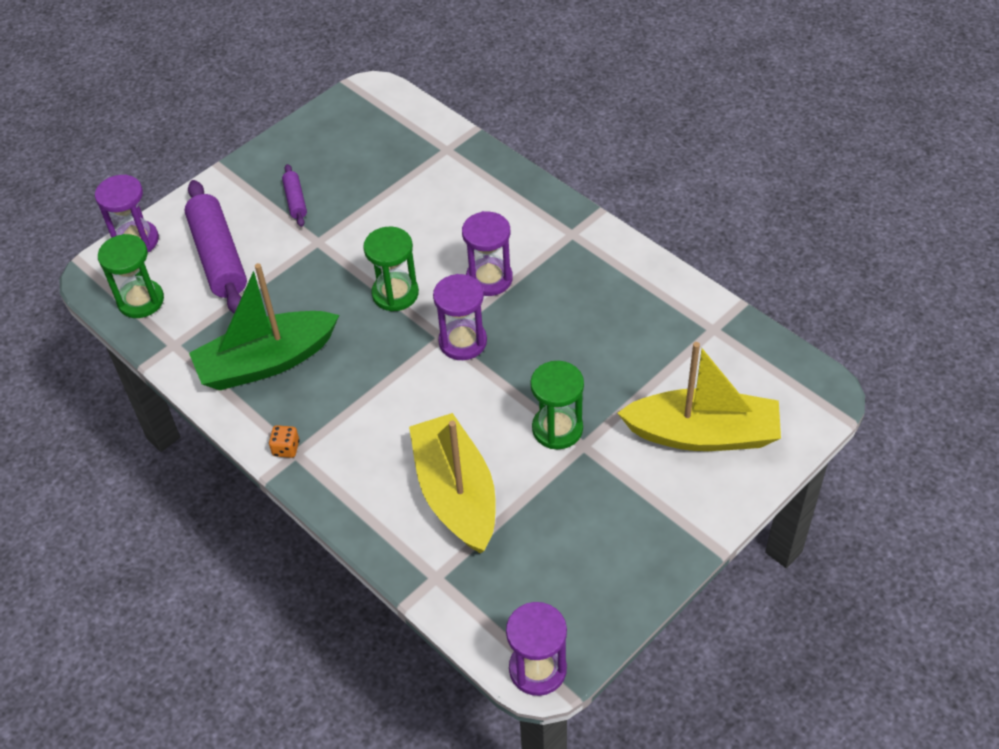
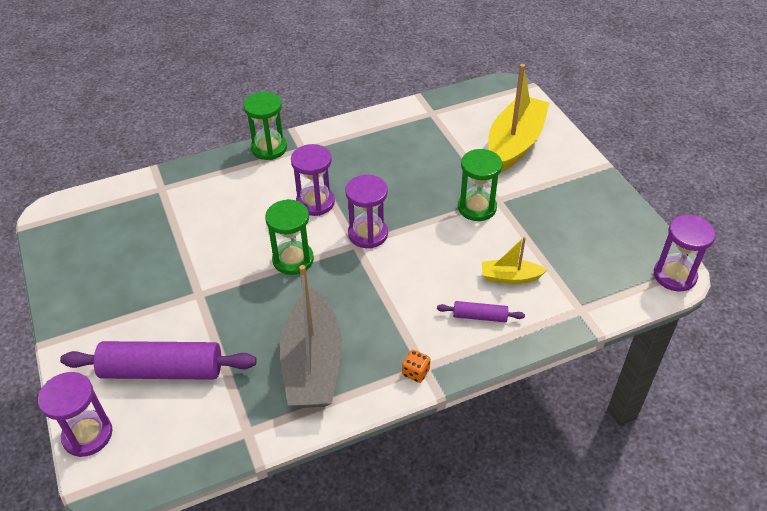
camera: 70 degrees left, 5 degrees down
green hourglass [98,234,164,318] -> green hourglass moved to [244,92,287,160]
green boat [189,263,339,390] -> grey boat [280,265,342,408]
purple rolling pin [282,164,307,227] -> purple rolling pin moved to [437,301,525,322]
yellow boat [409,413,496,553] -> yellow boat [482,237,547,284], size x0.50

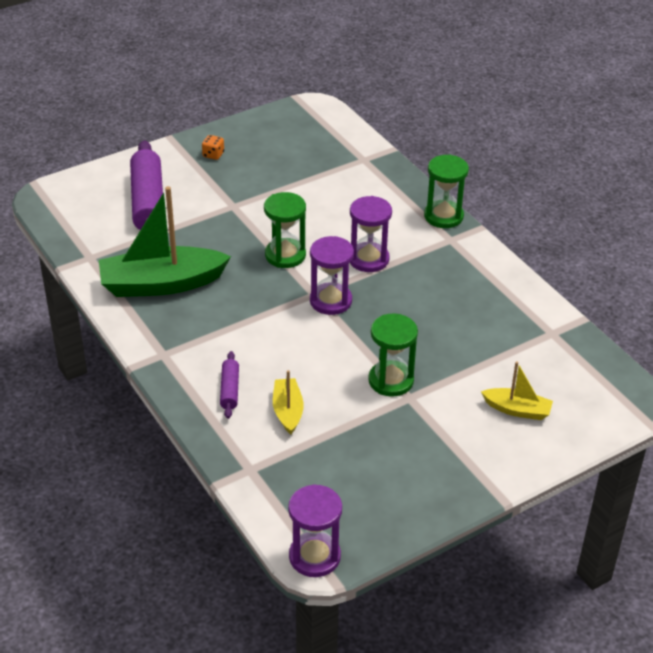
camera: 80 degrees right, 5 degrees down
purple hourglass [38,372,112,457] -> none
grey boat [280,265,342,408] -> green boat [99,186,231,297]
orange dice [402,350,430,383] -> orange dice moved to [202,135,224,160]
yellow boat [488,64,549,172] -> yellow boat [481,362,553,420], size x0.50

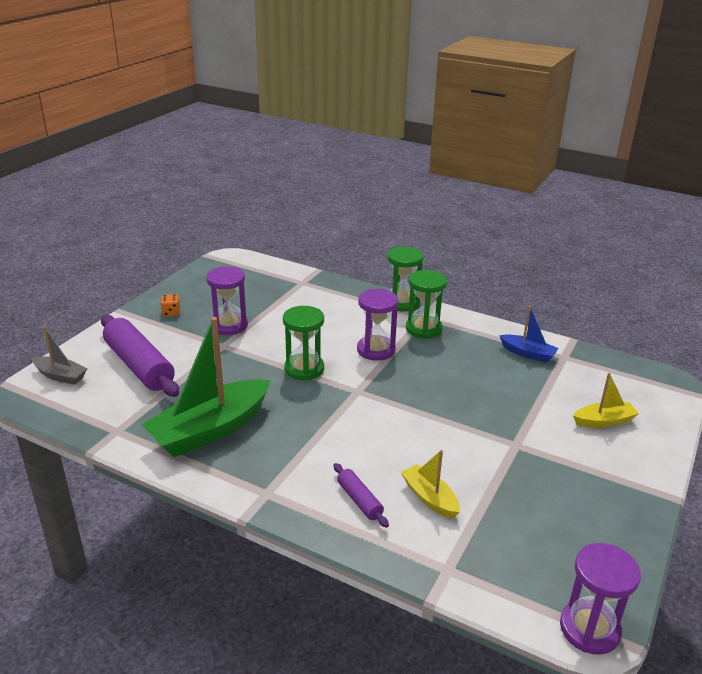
camera: 30 degrees left, 10 degrees down
purple hourglass [310,236,354,315] -> purple hourglass moved to [206,266,248,335]
green hourglass [368,313,418,397] -> green hourglass moved to [406,270,447,339]
none -> grey boat [32,326,88,385]
none -> blue boat [499,306,558,363]

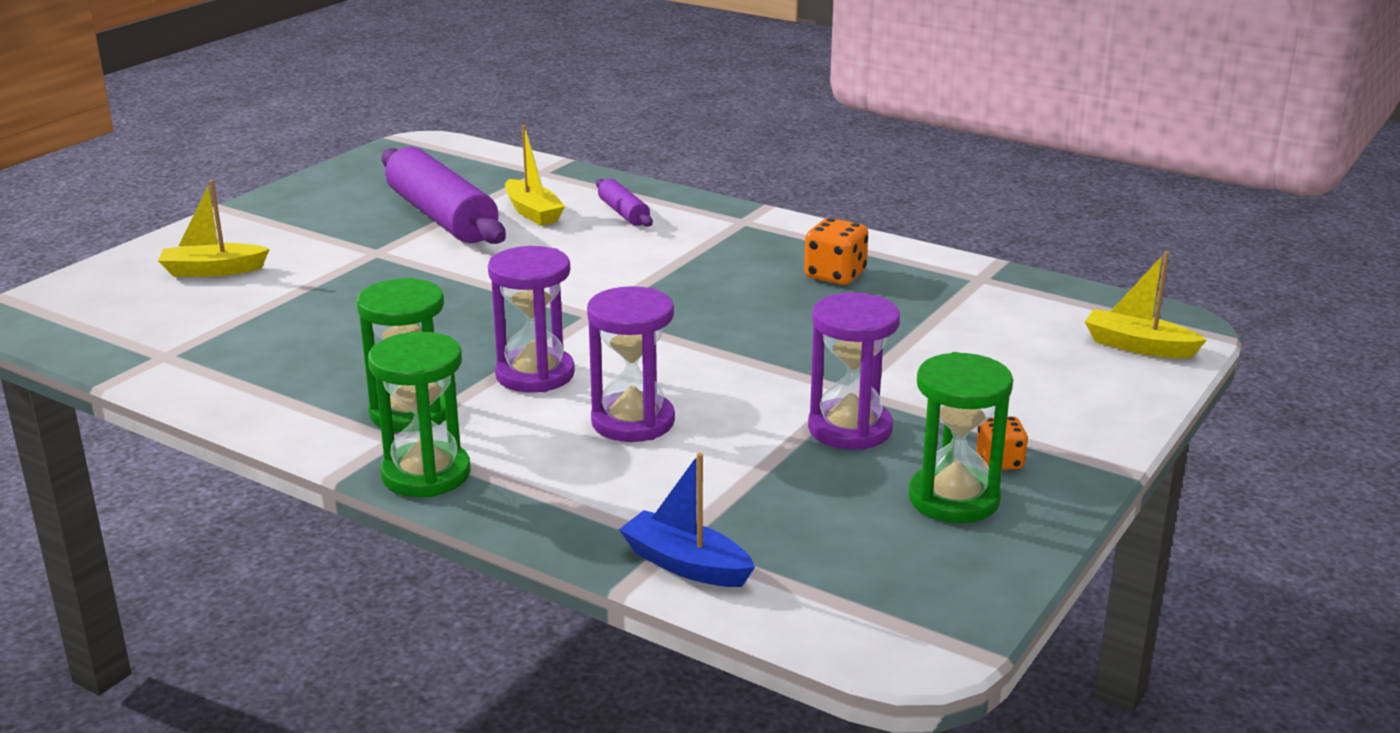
camera: 175 degrees left, 5 degrees down
grey boat [32,326,88,385] -> yellow boat [1085,251,1207,359]
purple rolling pin [101,315,179,397] -> purple rolling pin moved to [382,147,506,244]
green boat [141,317,271,457] -> orange dice [804,218,868,285]
green hourglass [283,306,324,381] -> green hourglass moved to [908,352,1013,523]
blue boat [499,306,558,363] -> blue boat moved to [619,453,755,587]
purple hourglass [560,543,641,655] -> purple hourglass moved to [587,286,675,442]

